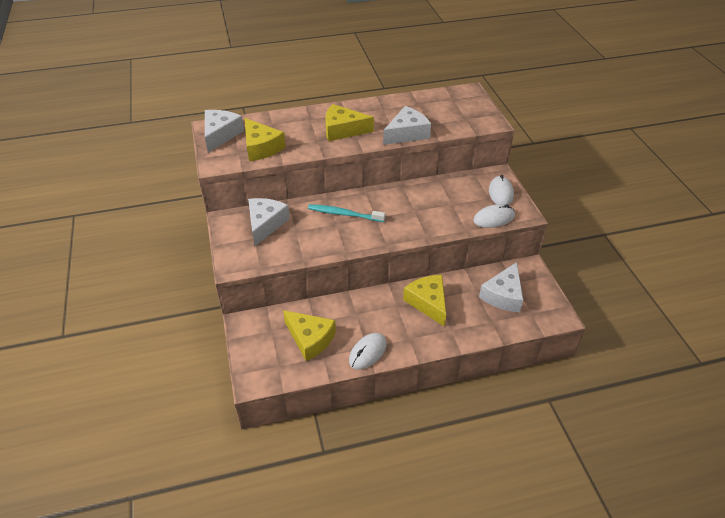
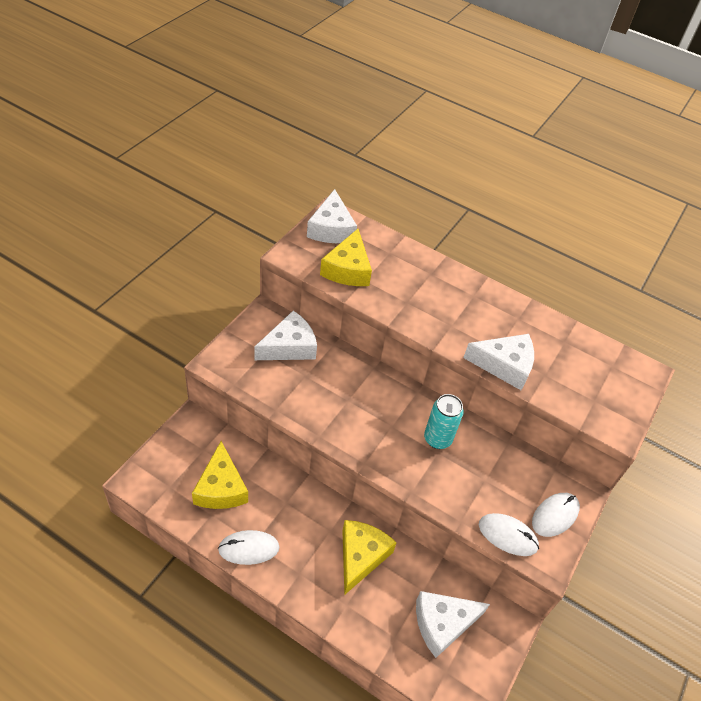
camera: 40 degrees right, 5 degrees up
white cheese [205,110,244,153] -> white cheese turned 120 degrees clockwise [307,189,357,243]
turquoise toothbrush [308,204,386,222] -> none
yellow cheese [325,104,374,141] -> none
none -> turquoise can [424,394,464,449]

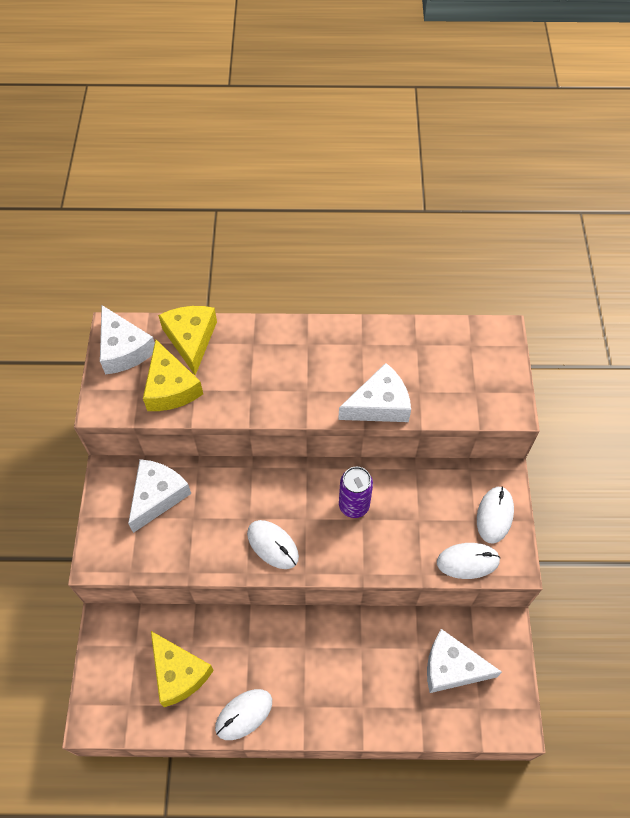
camera: 25 degrees left, 10 degrees up
yellow cheese [342,520,397,595] -> yellow cheese moved to [158,306,217,375]
white cheese [416,591,490,658] -> white cheese turned 60 degrees clockwise [427,629,502,693]
turquoise can [424,394,464,449] -> purple can [339,467,373,518]
none -> white mouse [247,520,299,569]

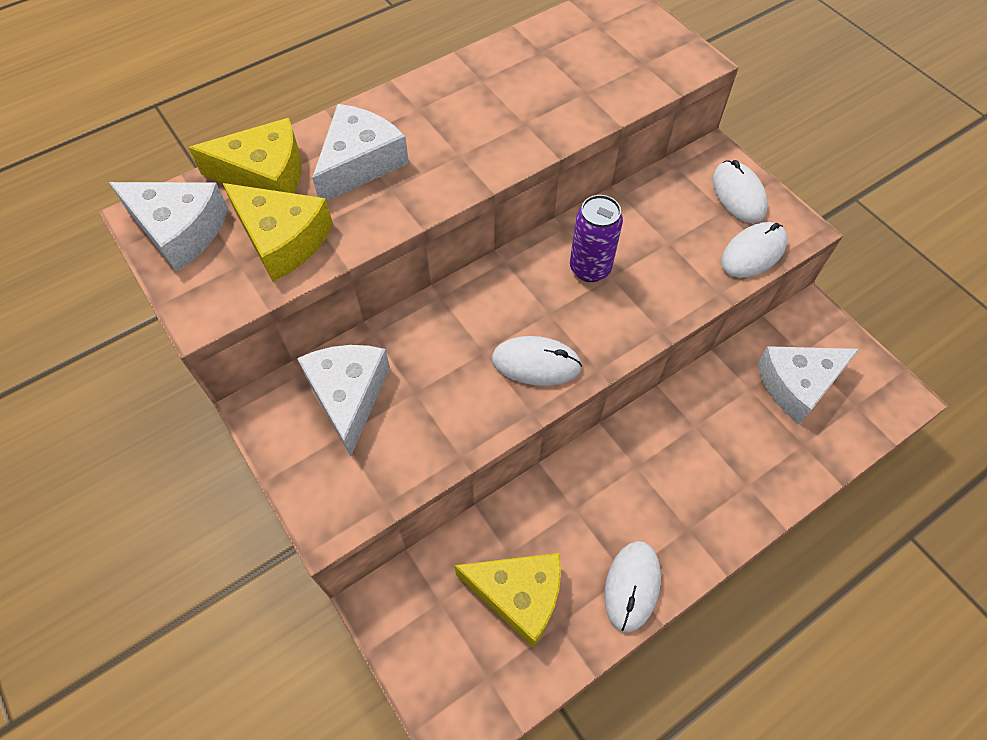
camera: 35 degrees left, 0 degrees up
yellow cheese [158,306,217,375] -> yellow cheese turned 135 degrees clockwise [188,118,302,193]
white cheese [338,363,411,422] -> white cheese moved to [312,104,409,201]

